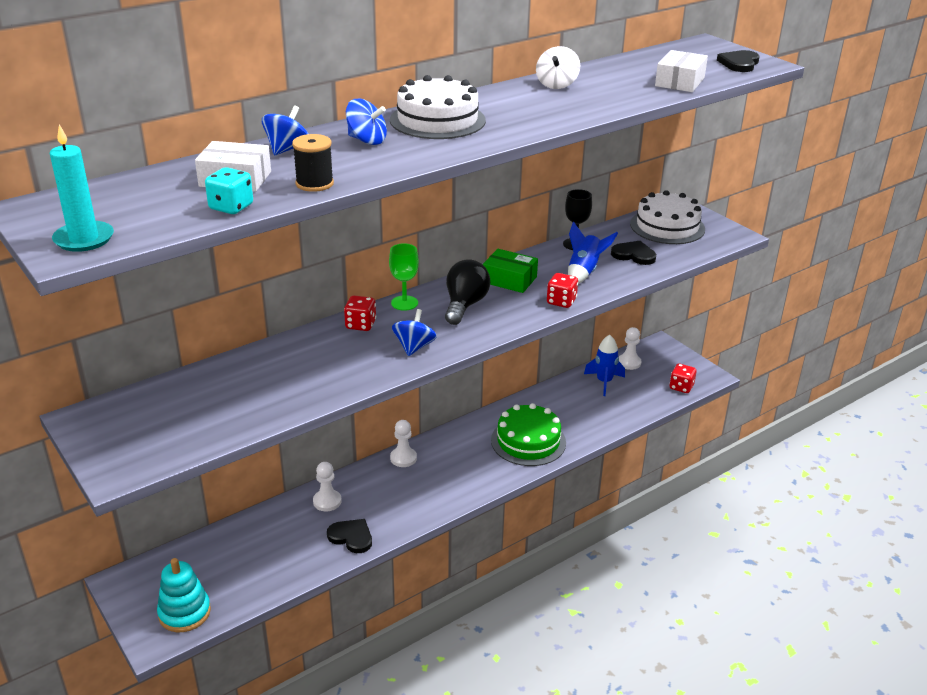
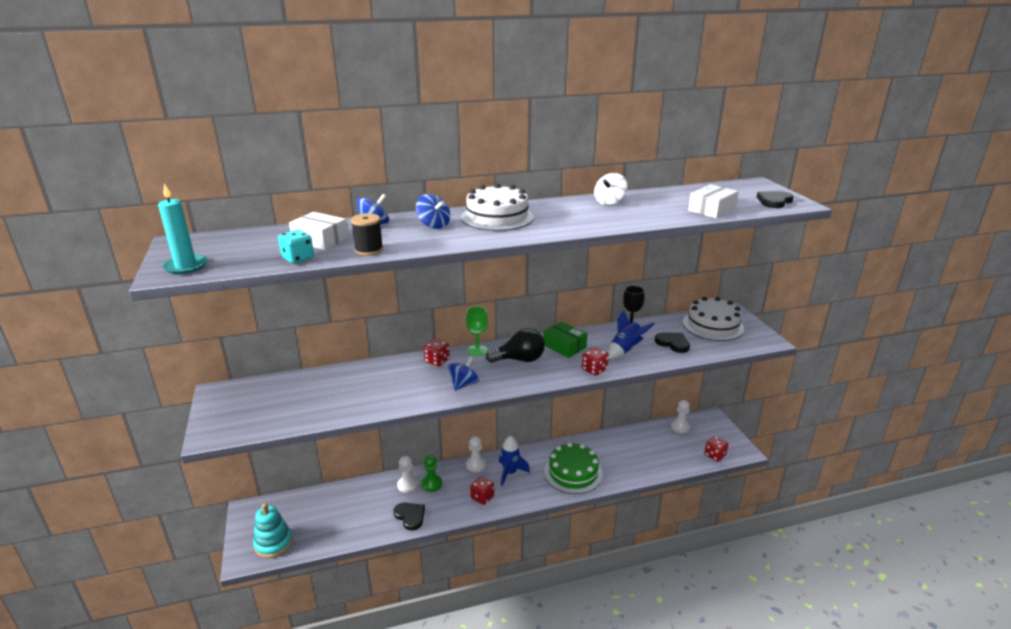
camera: 20 degrees right, 5 degrees down
black light bulb [445,259,490,325] -> black light bulb turned 45 degrees clockwise [486,328,545,363]
blue rocket [584,335,625,396] -> blue rocket moved to [499,436,530,486]
none -> green pawn [422,455,442,492]
none -> red dice [470,476,494,505]

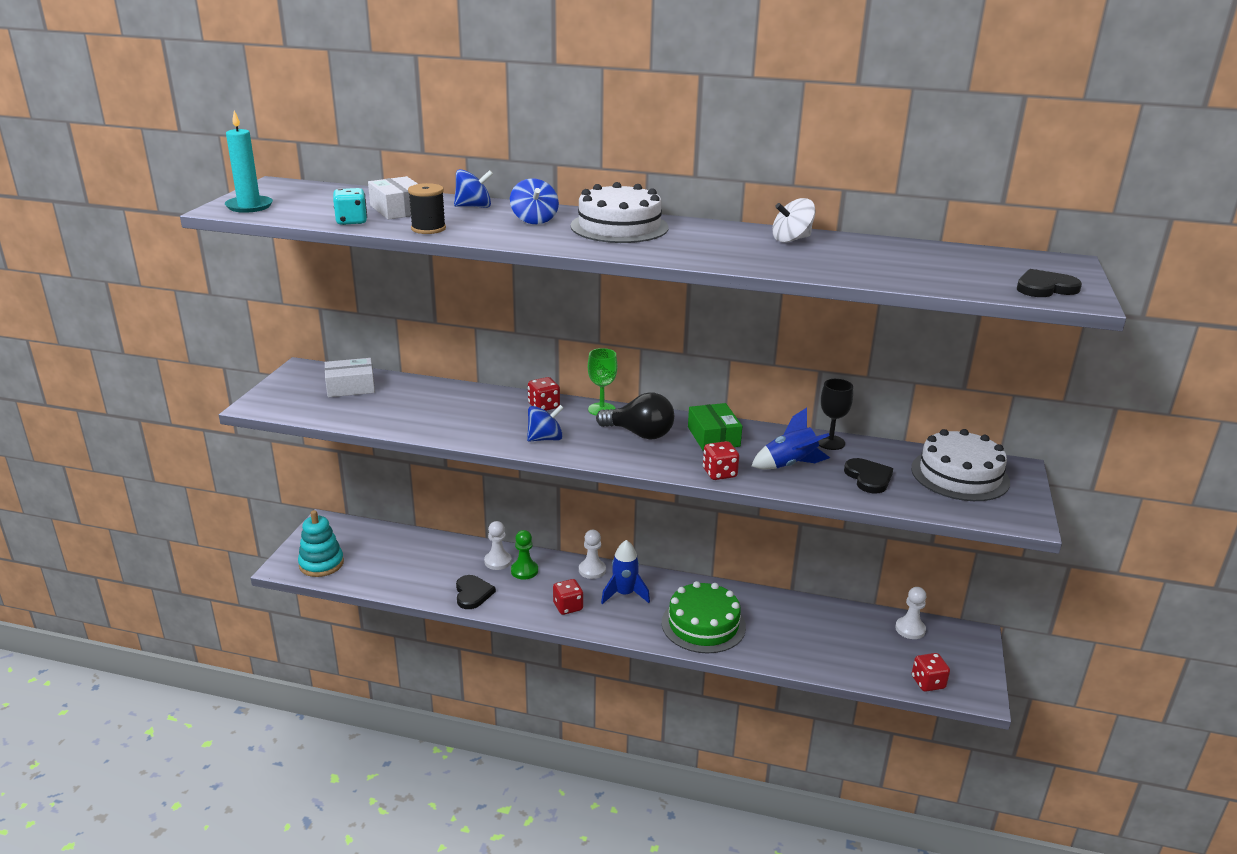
camera: 30 degrees right, 0 degrees up
white box [688,184,739,219] -> white box moved to [325,358,375,397]

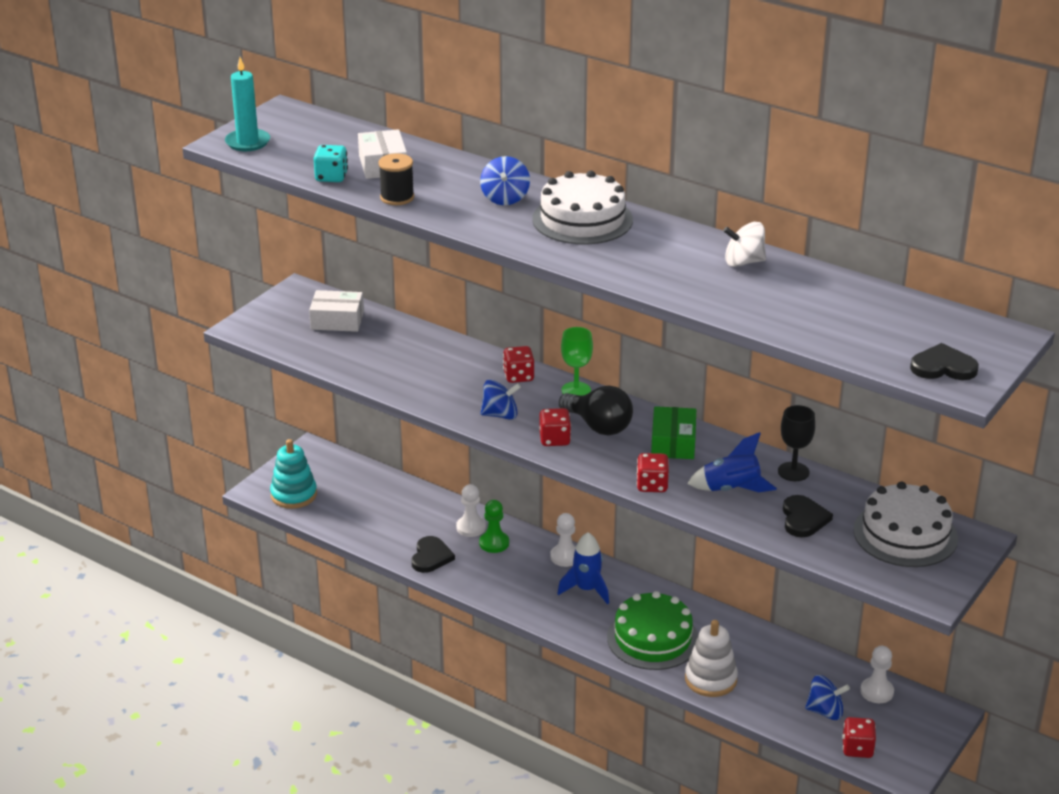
camera: 20 degrees right, 5 degrees up
blue spinning top [454,169,493,208] -> blue spinning top moved to [805,675,850,720]
red dice [553,579,583,615] -> red dice moved to [540,408,571,446]
none -> white stacking toy [685,620,738,697]

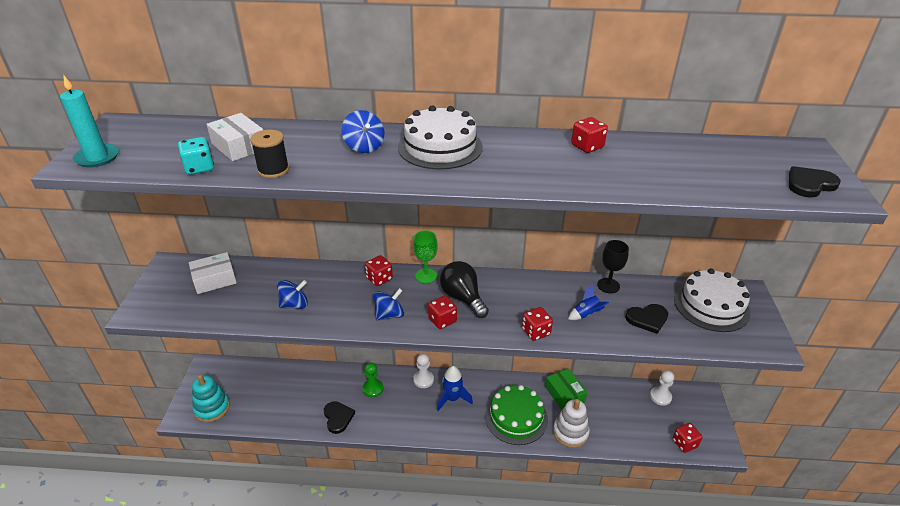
camera: 30 degrees left, 5 degrees up
white pawn [456,484,486,537] -> none
black light bulb [559,386,633,435] -> black light bulb turned 135 degrees counterclockwise [440,261,489,318]
green box [651,406,696,459] -> green box moved to [545,369,587,410]
blue rocket [687,432,777,492] -> blue rocket [568,285,609,320], size x0.66
white spinning top [723,222,766,267] -> red dice [571,117,608,153]
black heart [783,495,833,537] -> black heart turned 105 degrees clockwise [625,304,668,334]
blue spinning top [805,675,850,720] -> blue spinning top moved to [277,280,308,309]

